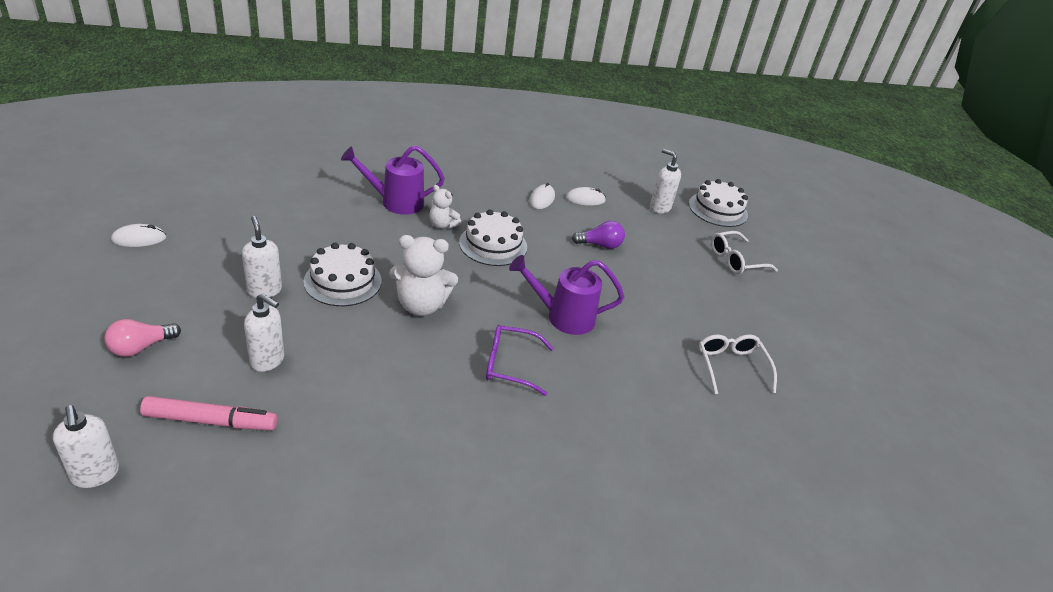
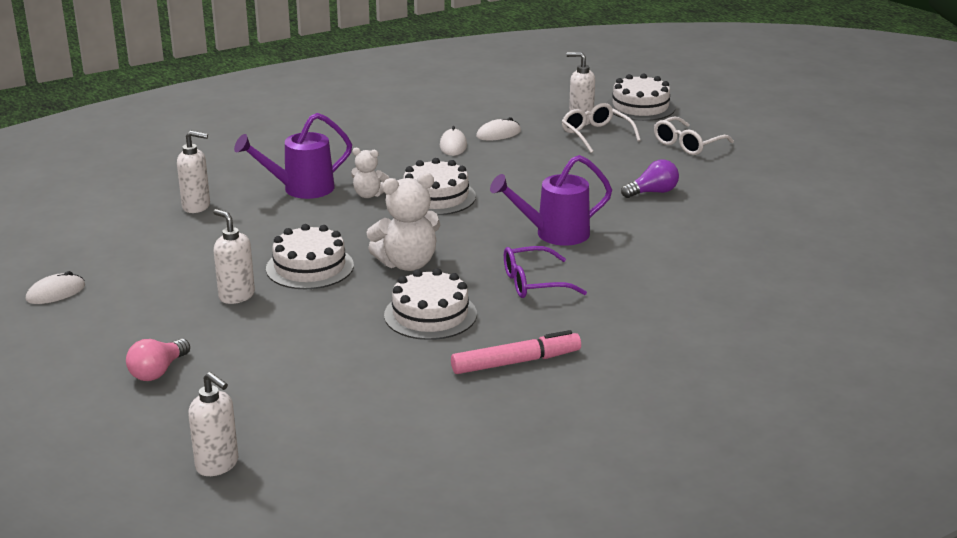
camera: 15 degrees left, 10 degrees down
pink marker [140,396,277,430] -> pink marker moved to [451,330,581,374]
white soap dispenser [244,293,284,372] -> white soap dispenser moved to [177,131,210,213]
purple light bulb [572,221,625,249] -> purple light bulb moved to [621,159,679,198]
white glasses [699,335,777,394] -> white glasses moved to [562,103,641,153]
none -> white cake [384,268,477,340]

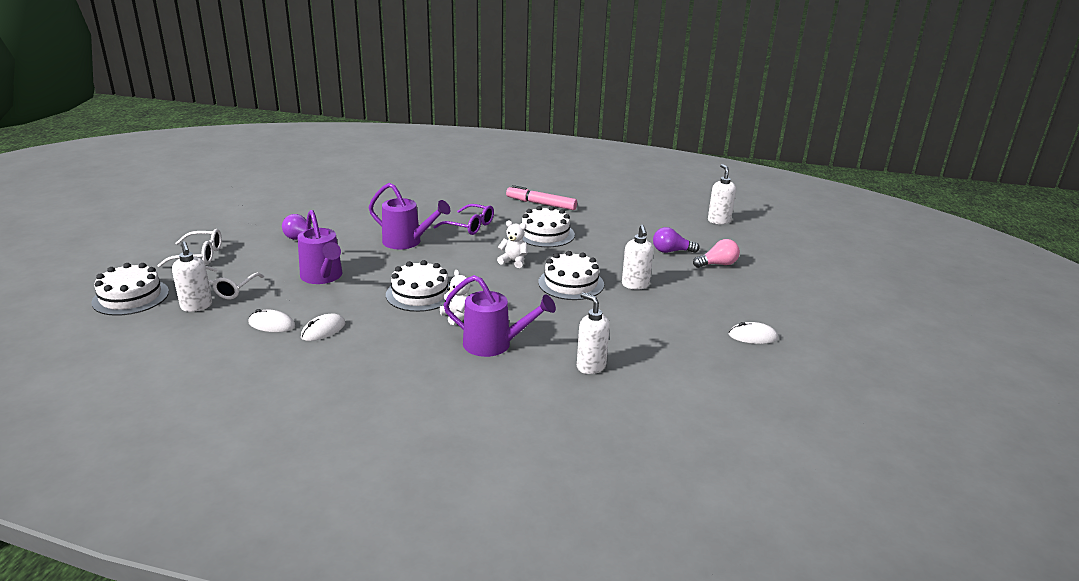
camera: 140 degrees left, 0 degrees up
white teddy bear [366,173,440,271] -> white teddy bear [497,220,527,268], size x0.57
none -> purple watering can [297,210,342,284]
none -> purple light bulb [653,227,700,253]

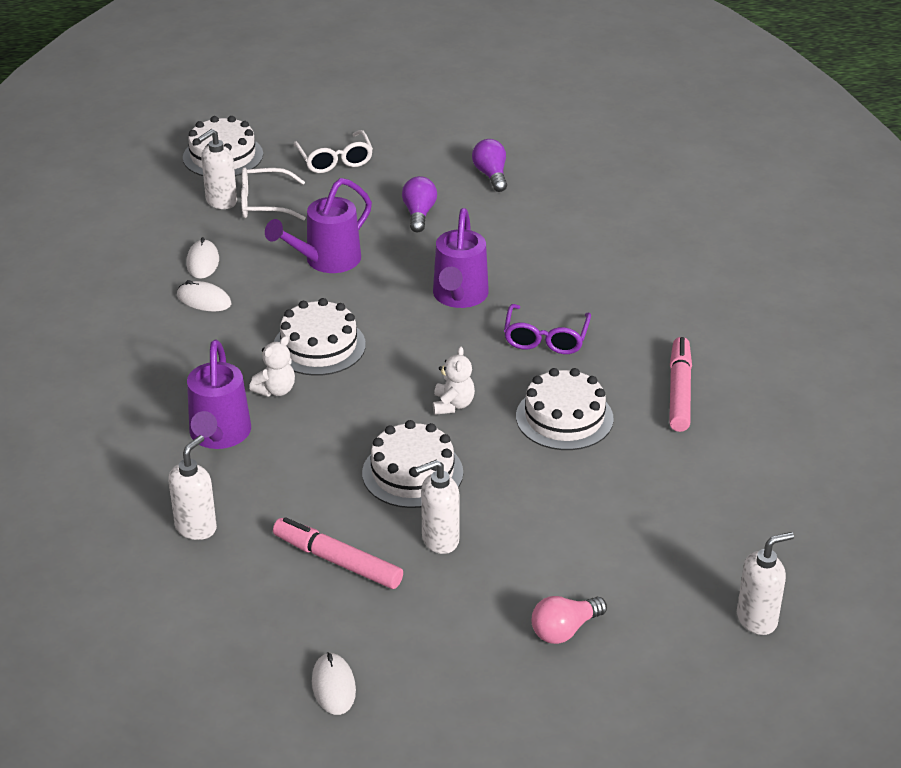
camera: 75 degrees right, 10 degrees up
purple light bulb [653,227,700,253] -> purple light bulb moved to [472,139,507,192]
pink light bulb [693,239,740,268] -> pink light bulb turned 90 degrees clockwise [532,596,607,644]
none -> pink marker [273,517,403,589]

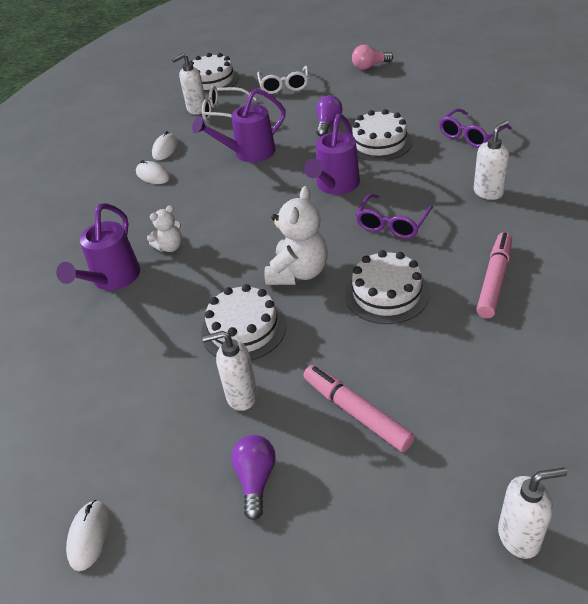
camera: 20 degrees right, 5 degrees up
white soap dispenser [168,435,217,540] -> white soap dispenser moved to [474,121,509,200]
pink marker [273,517,403,589] -> pink marker moved to [303,365,415,452]
white cake [274,298,366,376] -> white cake moved to [352,109,413,162]
white teddy bear [433,347,475,415] -> white teddy bear [265,186,328,285], size x1.75
purple light bulb [472,139,507,192] -> purple light bulb moved to [231,435,276,520]
pink light bulb [532,596,607,644] -> pink light bulb moved to [352,45,393,70]
none -> purple glasses [439,108,512,148]

